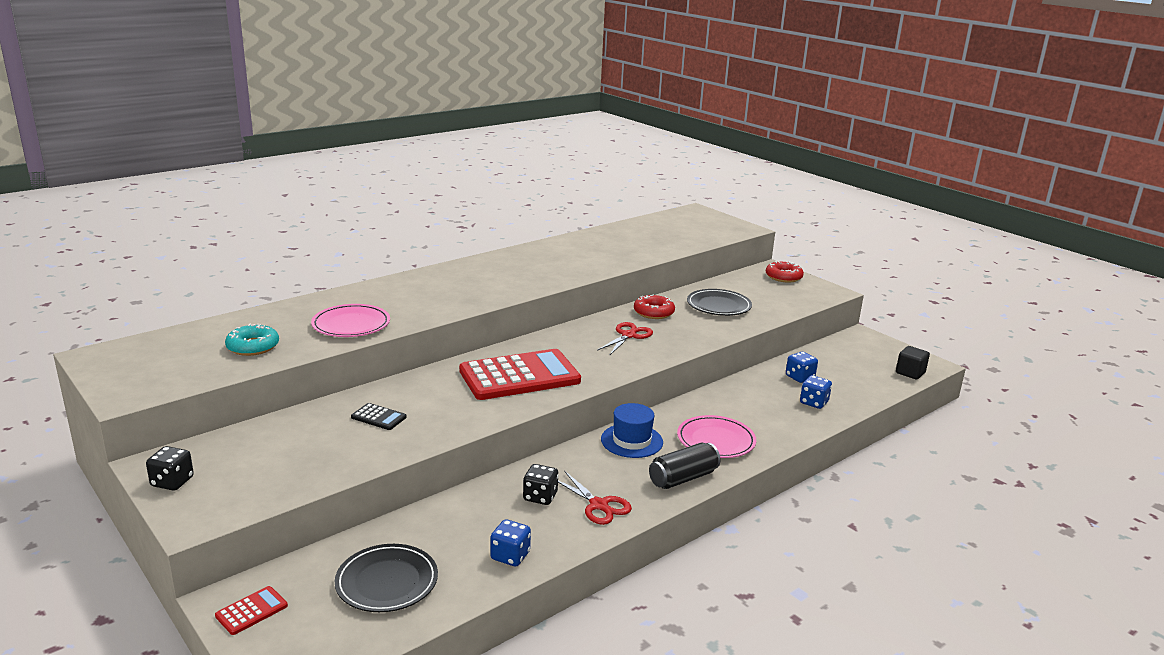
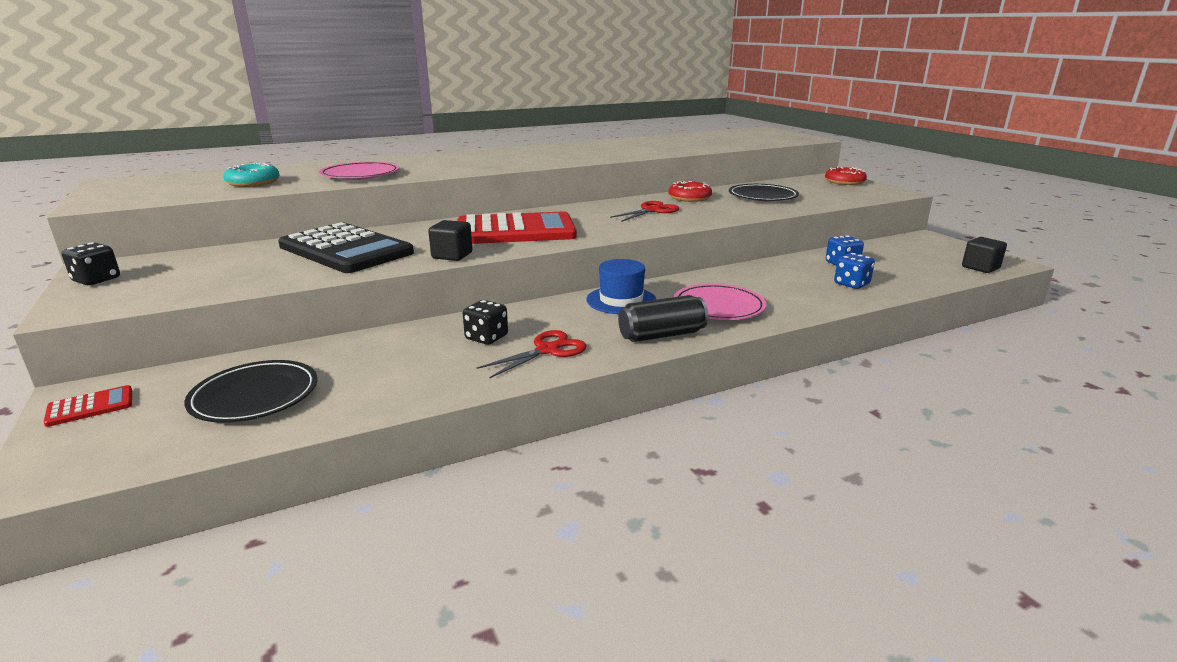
camera: 15 degrees right, 0 degrees up
black calculator [351,403,407,430] -> black calculator [278,222,414,273], size x2.47
blue dice [490,519,531,566] -> none
red scissors [558,471,632,525] -> red scissors turned 105 degrees counterclockwise [477,330,587,378]
none -> black cube [428,220,472,261]

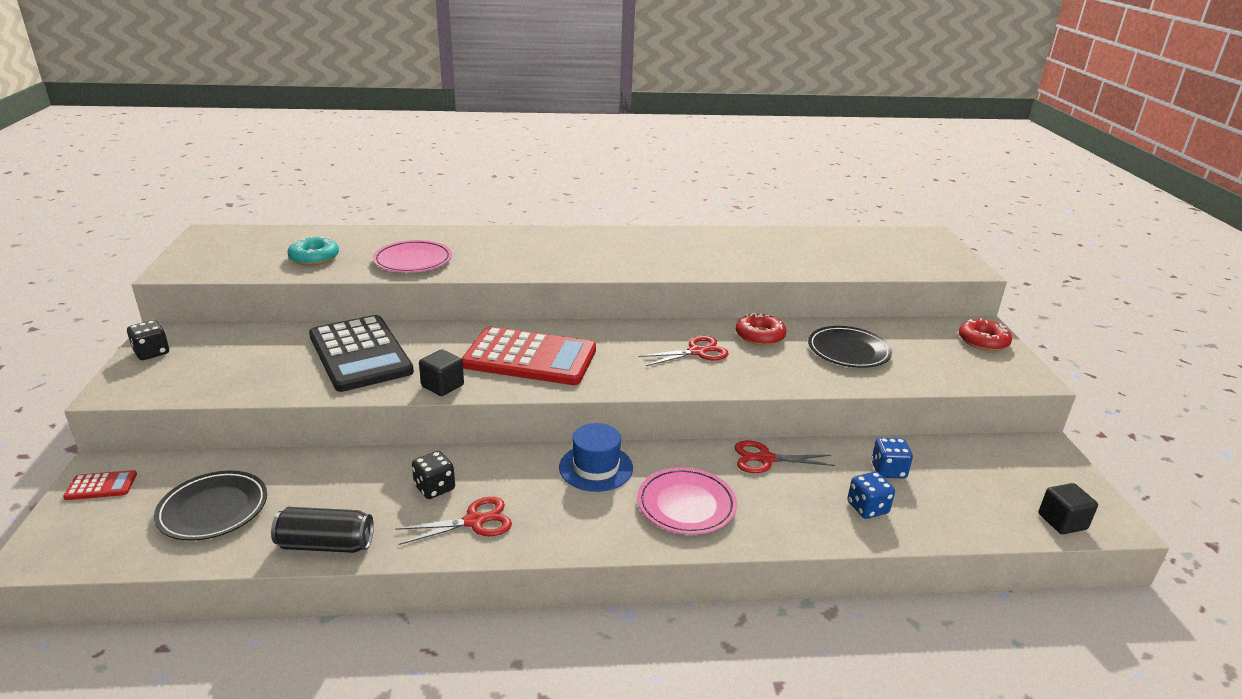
camera: 20 degrees right, 5 degrees up
black can [618,295,708,342] -> black can moved to [271,507,374,553]
none -> red scissors [734,441,835,473]

